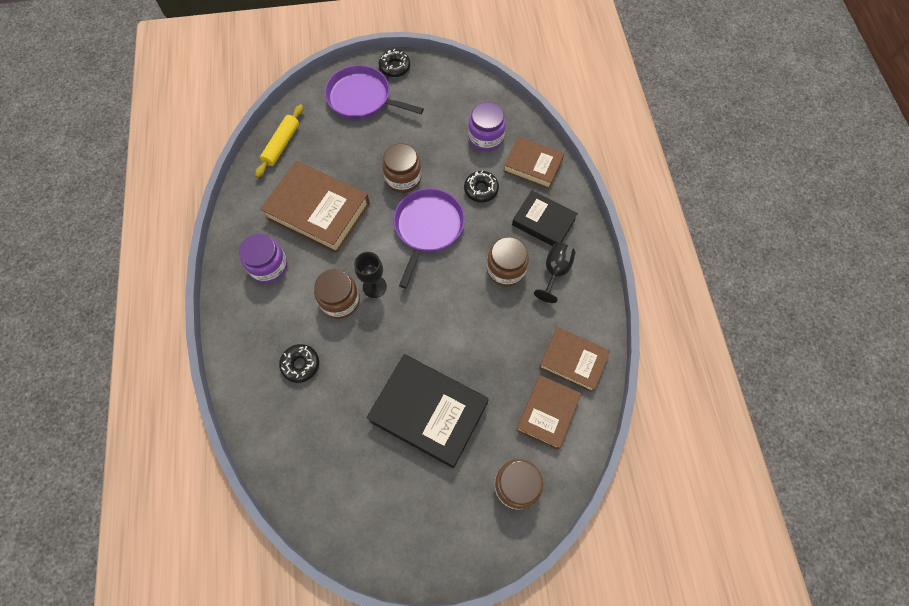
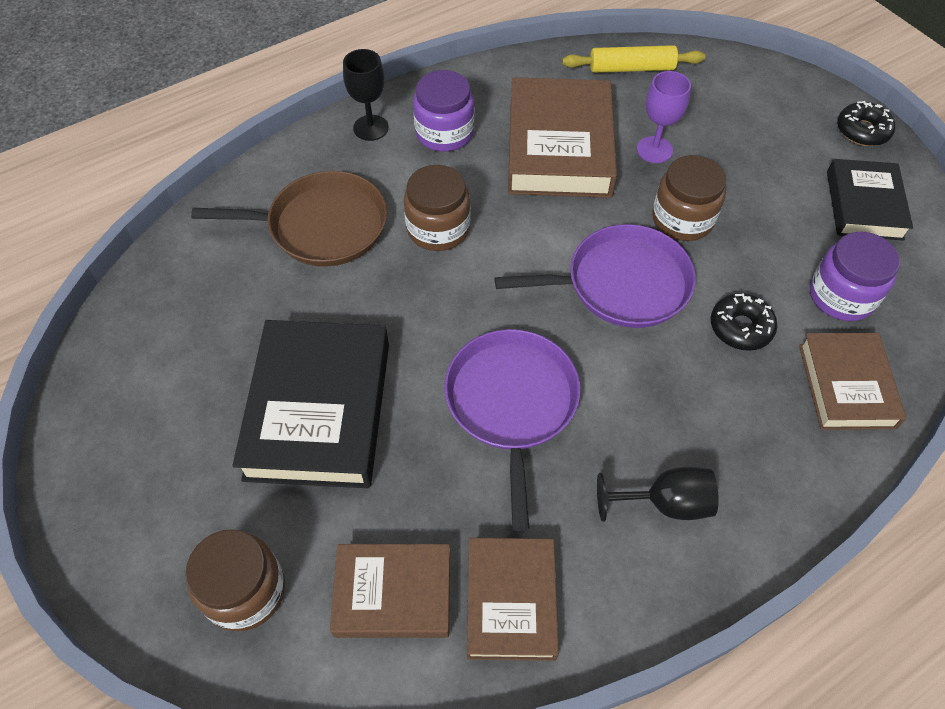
camera: 65 degrees right, 10 degrees down
black donut [279,344,319,383] -> brown pan [191,171,387,267]
purple pan [325,65,424,119] -> purple pan moved to [444,329,580,531]
black goblet [354,252,387,298] -> black goblet moved to [343,49,389,141]
brown jar [487,237,529,287] -> none
black book [512,190,578,246] -> black book moved to [827,159,913,241]
none -> purple goblet [637,71,691,163]

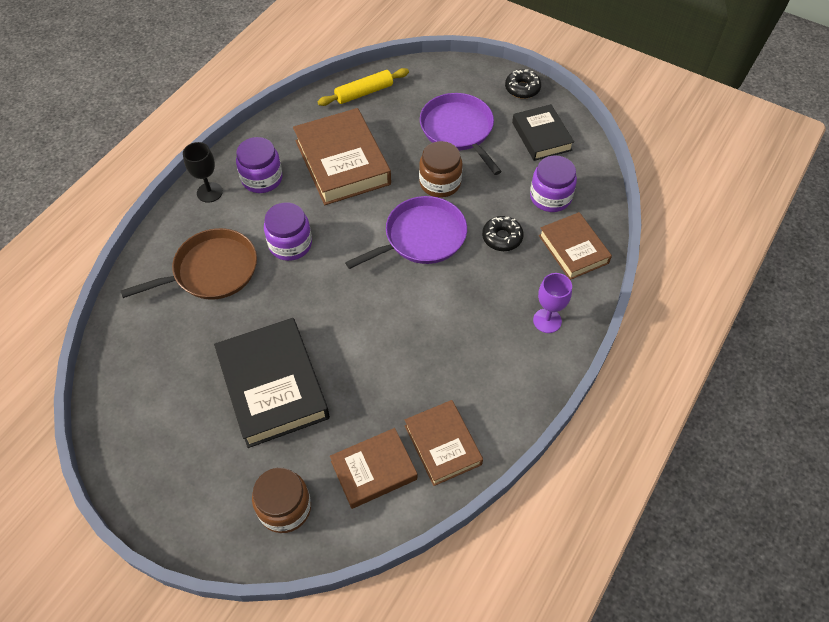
camera: 25 degrees left, 0 degrees up
brown jar [404,165,470,251] -> purple jar [264,202,312,261]
purple pan [444,329,580,531] -> purple pan moved to [420,93,502,175]
black goblet [597,467,719,522] -> none
purple goblet [637,71,691,163] -> purple goblet moved to [533,273,572,333]

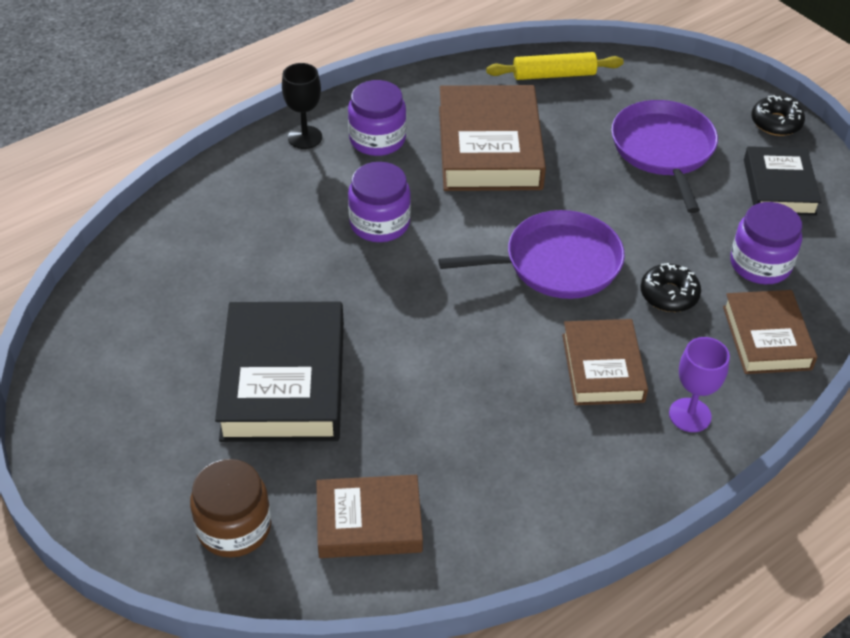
camera: 20 degrees right, 10 degrees down
brown pan [121,228,257,300] -> none
brown book [405,400,483,486] -> brown book moved to [562,319,648,405]
brown jar [419,141,463,198] -> none

